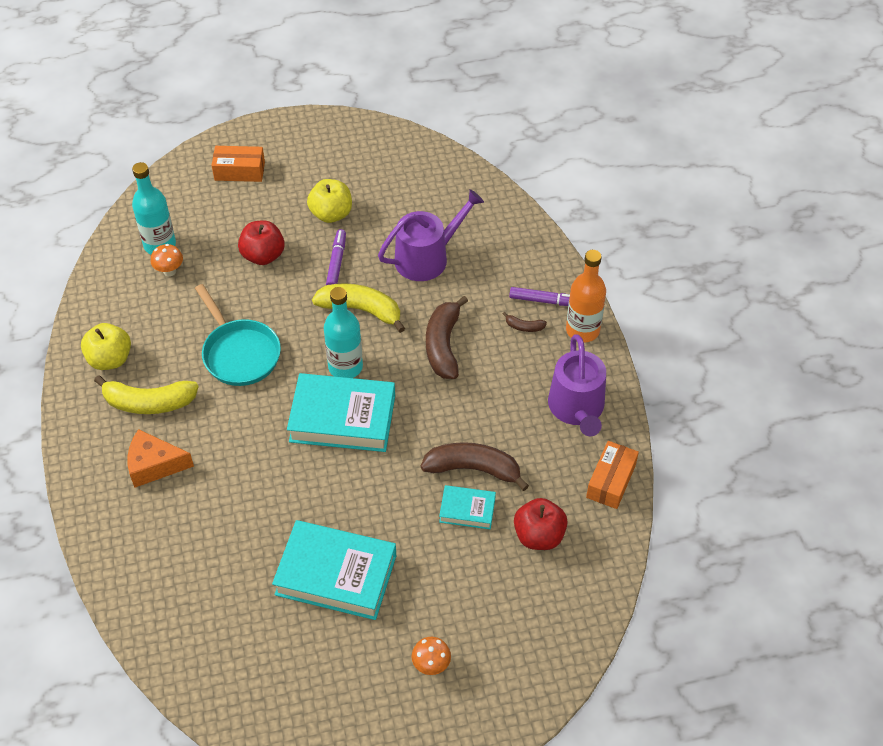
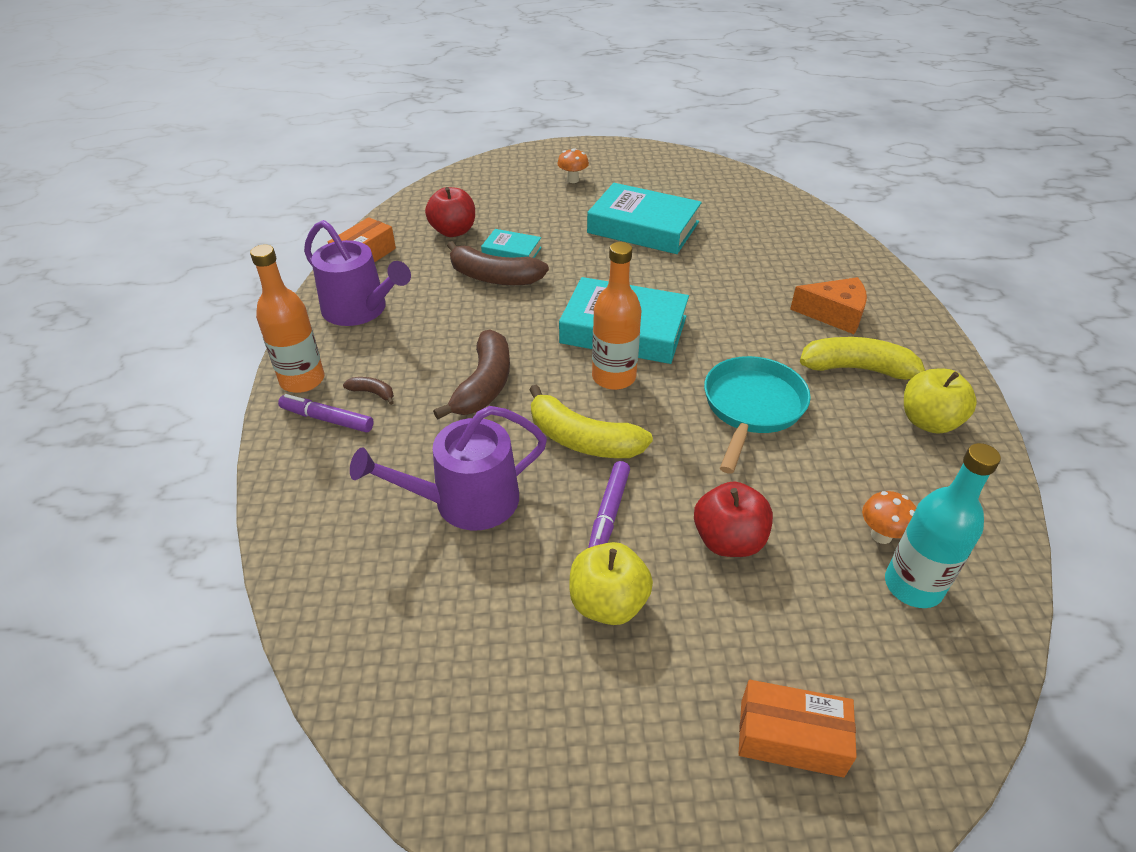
camera: 170 degrees left, 10 degrees down
turquoise pan [195,284,281,386] -> turquoise pan turned 45 degrees clockwise [704,356,811,474]
turquoise bottle [324,287,363,378] -> orange bottle [592,242,641,390]
purple watering can [548,335,606,436] -> purple watering can turned 120 degrees clockwise [304,220,411,326]

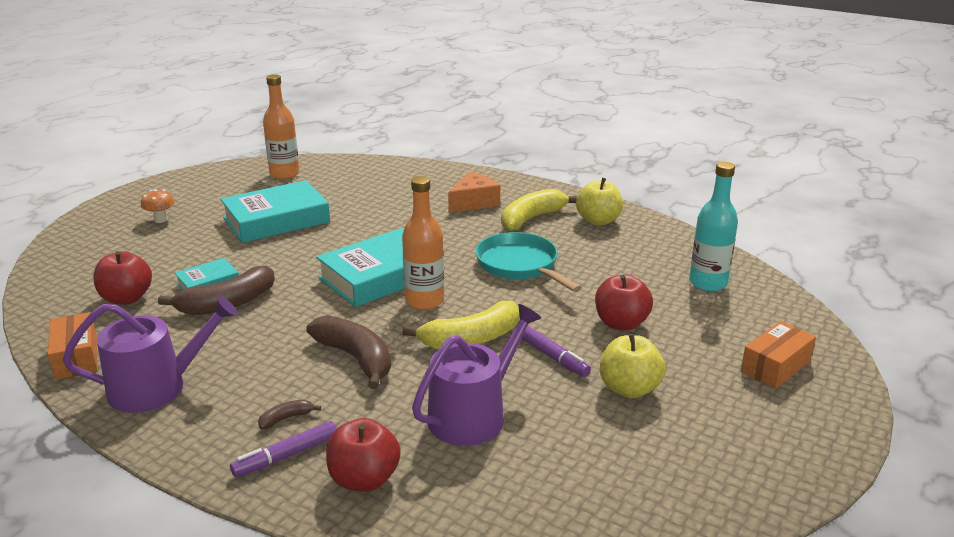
camera: 55 degrees left, 15 degrees down
orange bottle [250,245,324,393] -> orange bottle moved to [263,74,300,179]
purple watering can [350,406,547,531] -> purple watering can turned 150 degrees counterclockwise [412,304,541,446]
orange mushroom [862,491,916,544] -> none
none -> red apple [326,418,401,492]

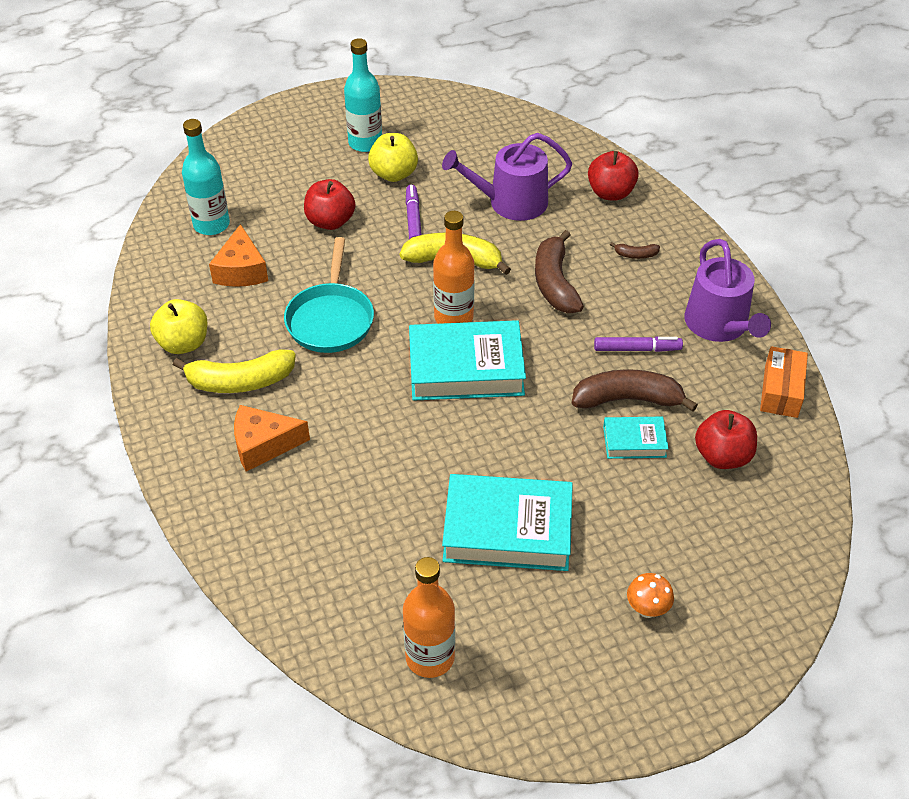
camera: 145 degrees left, 20 degrees up
purple watering can [62,296,238,413] -> purple watering can turned 120 degrees counterclockwise [684,239,771,342]
purple marker [230,421,337,477] -> purple marker moved to [594,336,683,352]
orange box [741,321,816,389] -> none
none -> orange cheese [209,224,268,287]
none -> turquoise bottle [344,38,382,152]

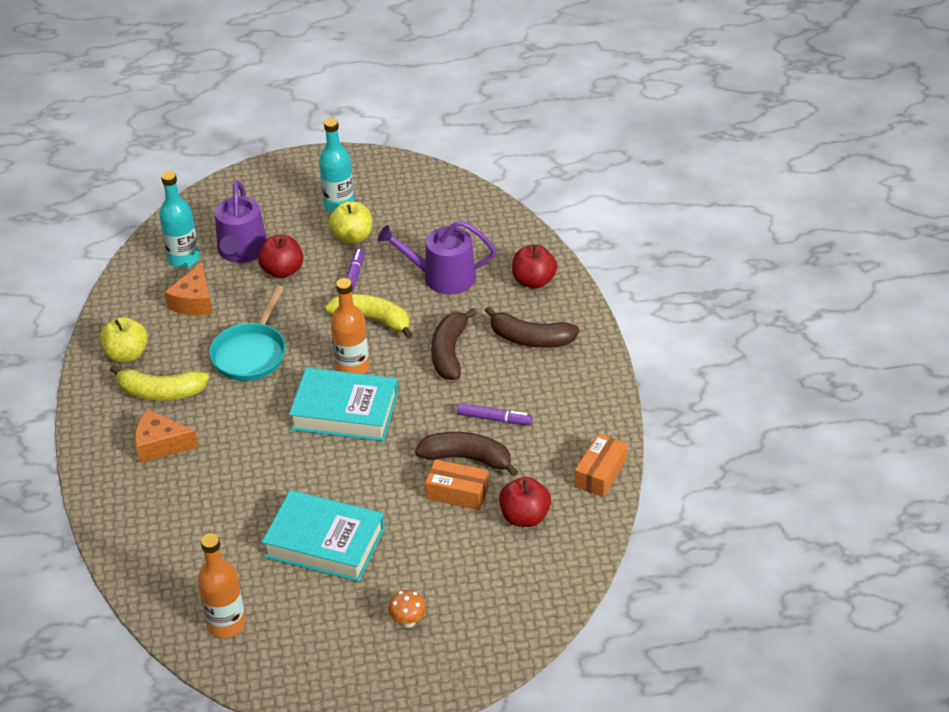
camera: 15 degrees right, 5 degrees down
turquoise book [603,417,669,459] -> orange box [425,459,489,510]
brown banana [610,242,660,259] -> brown banana [485,306,579,348], size x2.22
purple watering can [684,239,771,342] -> purple watering can moved to [215,181,267,263]

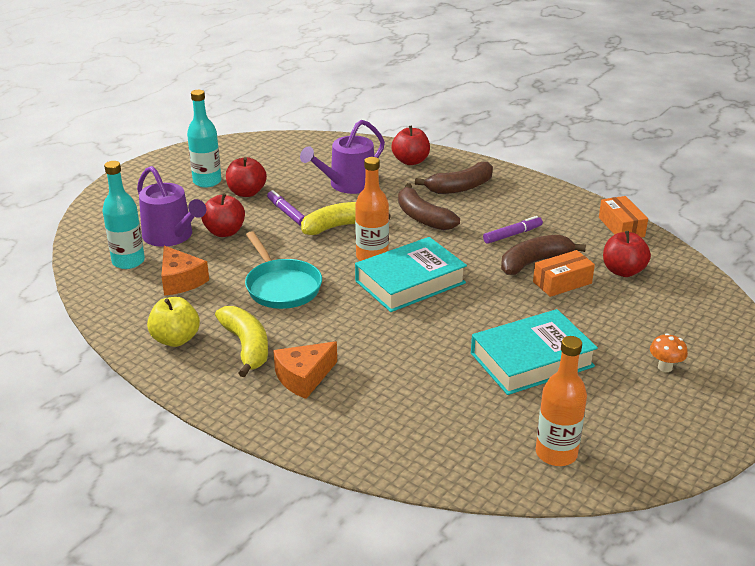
camera: 45 degrees left, 10 degrees down
yellow banana [110,365,209,401] -> yellow banana turned 75 degrees counterclockwise [215,306,268,377]
yellow apple [329,201,372,244] -> red apple [226,157,267,197]

